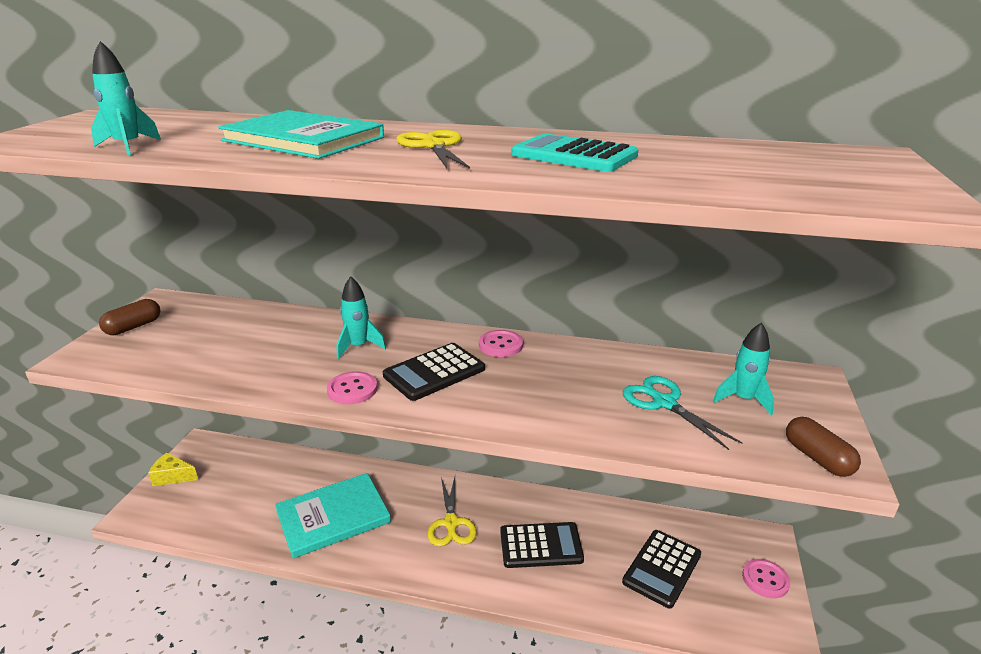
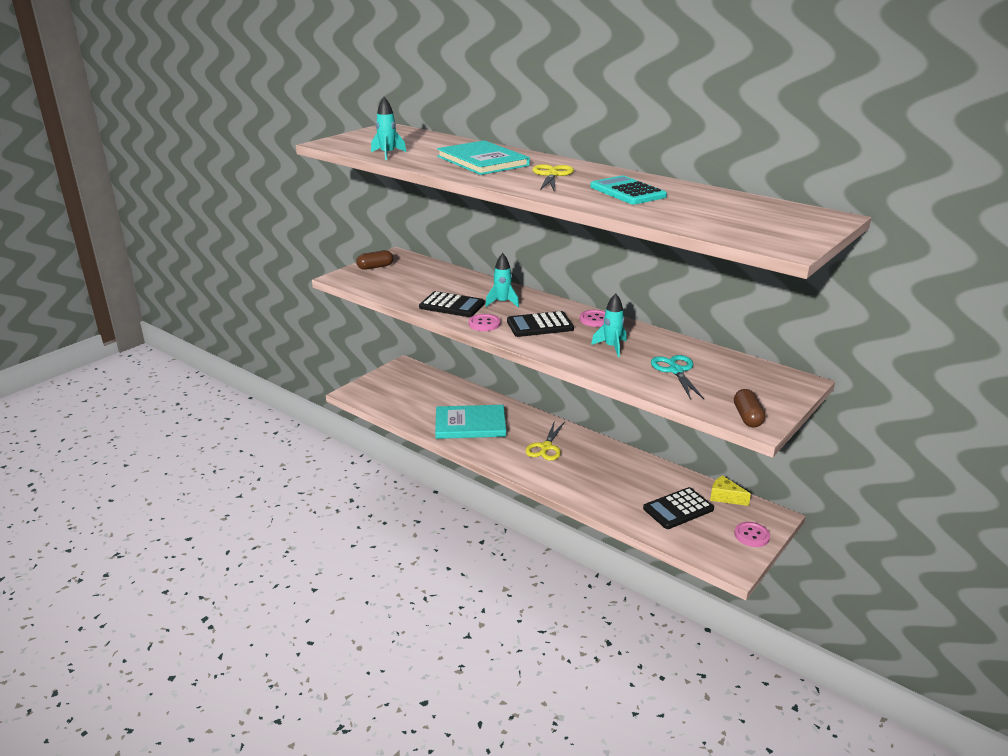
camera: 25 degrees right, 0 degrees up
yellow cheese [148,453,198,486] -> yellow cheese moved to [710,475,751,506]
black calculator [500,522,584,568] -> black calculator moved to [419,291,485,317]
turquoise rocket [713,322,774,415] -> turquoise rocket moved to [591,293,627,357]

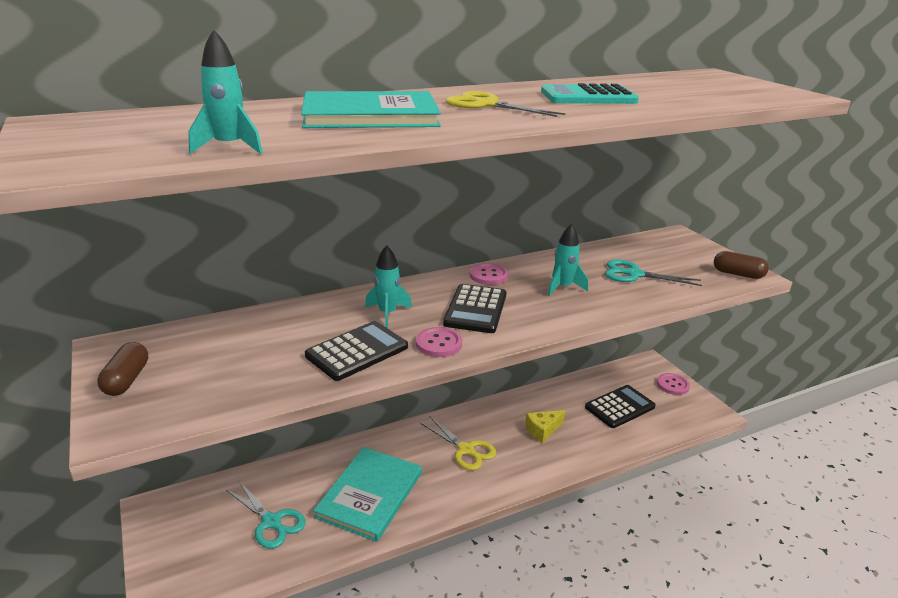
camera: 65 degrees left, 0 degrees up
black calculator [643,487,714,529] -> black calculator turned 120 degrees counterclockwise [585,385,656,428]
yellow cheese [710,475,751,506] -> yellow cheese moved to [525,410,565,443]
none -> turquoise scissors [226,481,306,549]

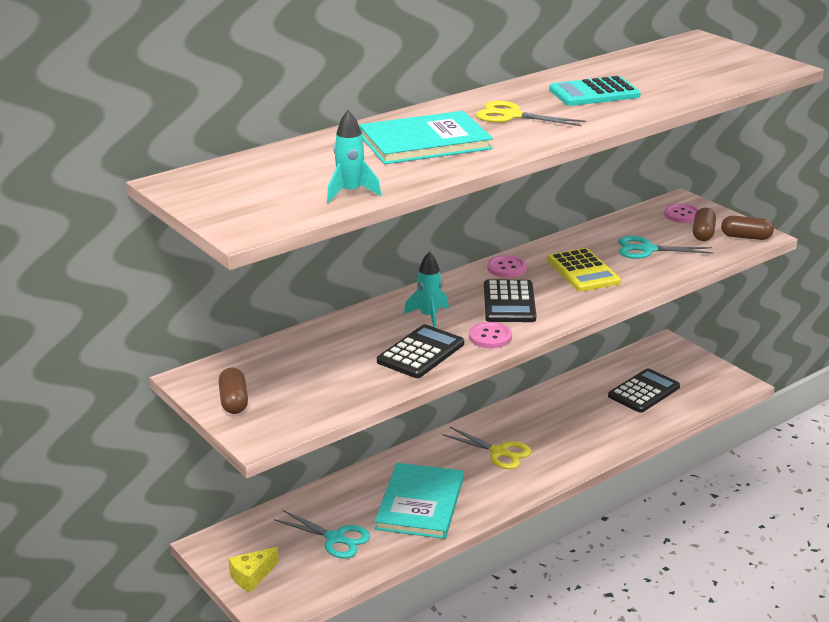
camera: 10 degrees left, 0 degrees up
yellow cheese [525,410,565,443] -> yellow cheese moved to [228,547,279,592]
turquoise rocket [547,224,588,296] -> yellow calculator [547,248,621,292]
pink button [657,373,690,395] -> pink button moved to [664,204,699,223]
none -> brown capsule [693,208,716,241]

